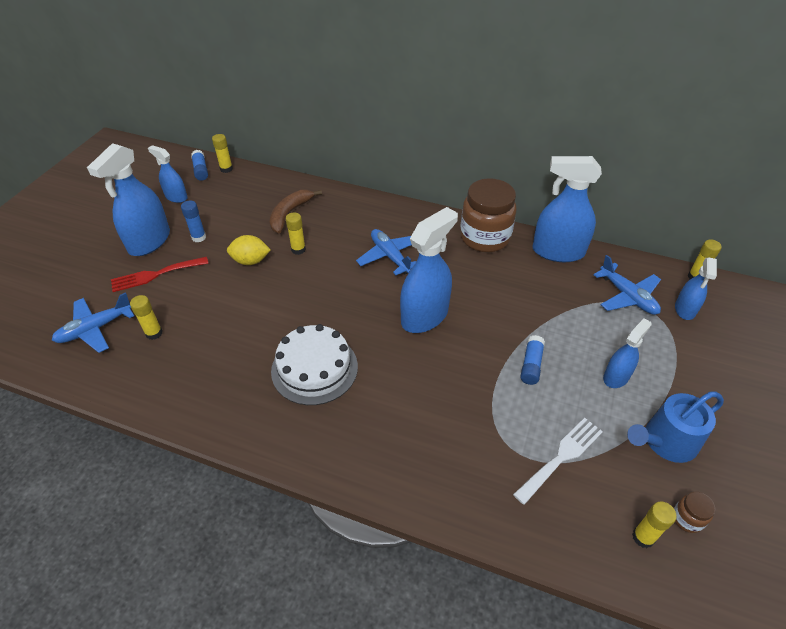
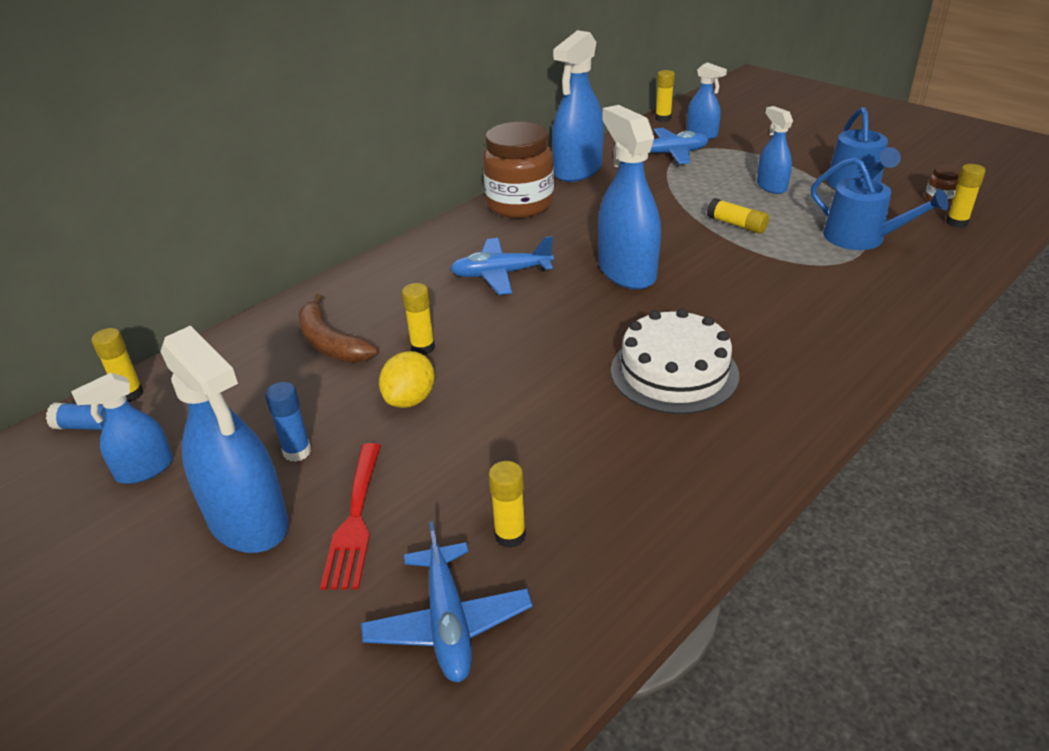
camera: 65 degrees left, 10 degrees down
white fork [513,418,603,505] -> blue watering can [811,157,949,250]
blue glue stick [520,335,545,385] -> yellow glue stick [707,198,769,234]

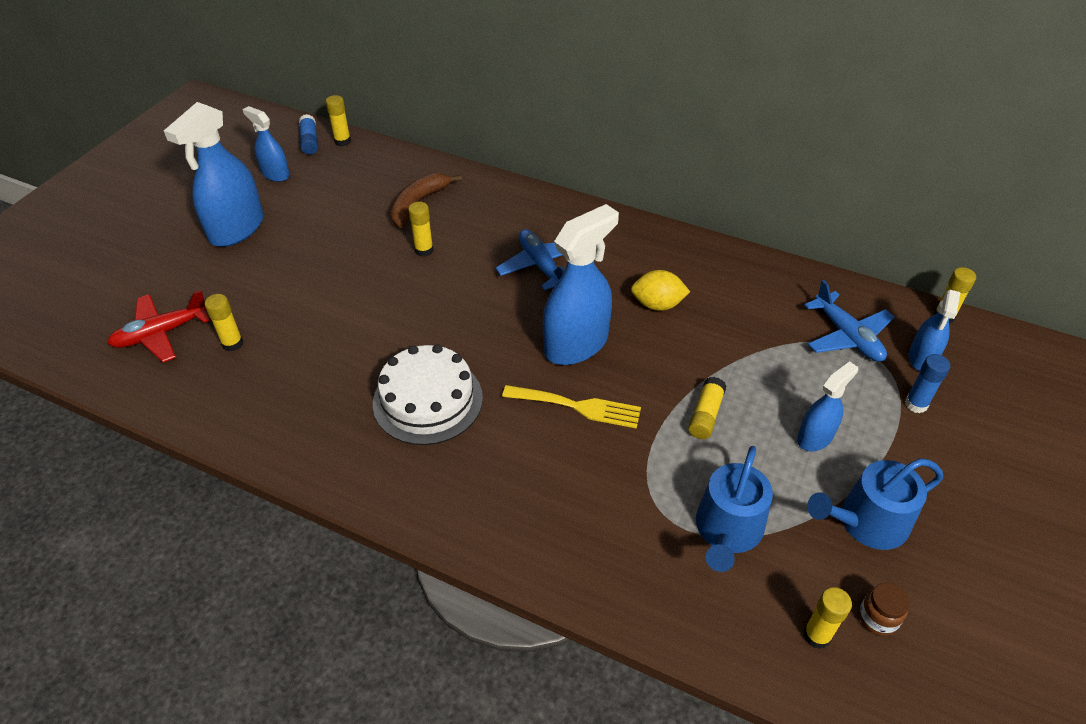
camera: 70 degrees right, 10 degrees up
blue glue stick [265,382,311,462] -> blue glue stick moved to [905,354,950,413]
red fork [320,443,381,590] -> none
blue plane [361,521,532,682] -> red plane [107,290,210,363]
yellow lemon [379,351,435,408] -> yellow lemon moved to [631,270,690,311]
brown jar [483,122,554,218] -> none
blue spray bottle [552,30,604,182] -> none
none -> yellow fork [502,385,641,429]

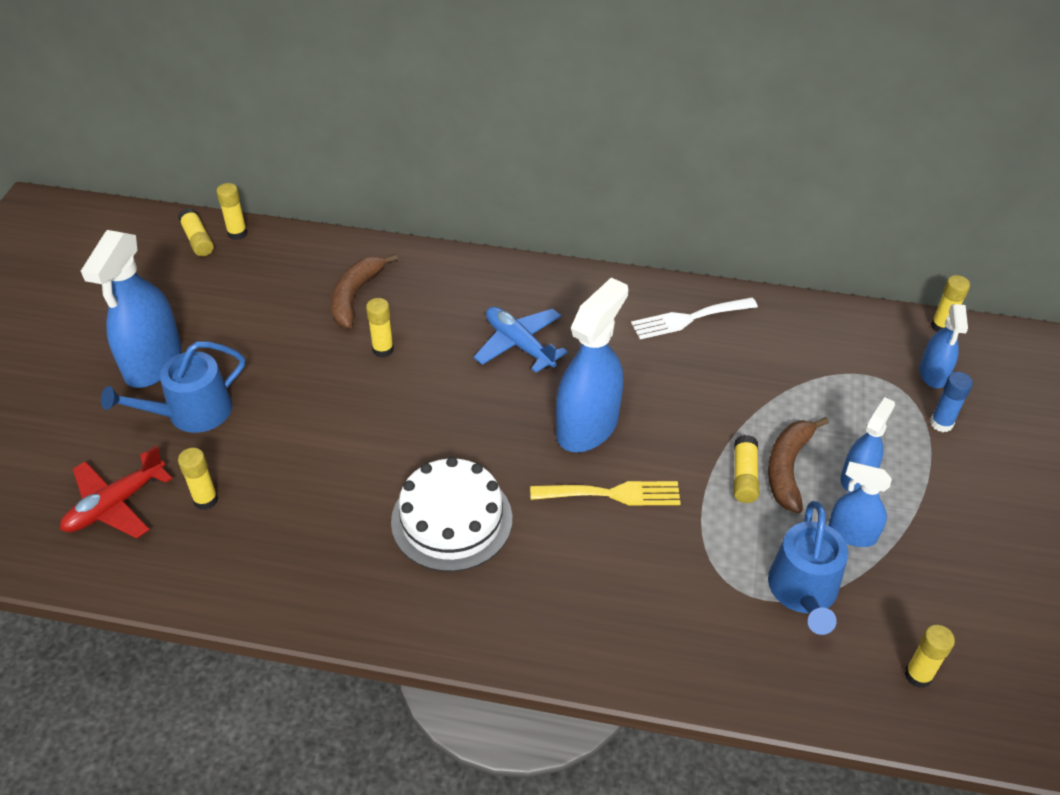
camera: 15 degrees left, 0 degrees up
blue spray bottle [242,106,290,182] -> blue spray bottle moved to [828,462,892,547]
blue glue stick [299,114,318,155] -> yellow glue stick [178,208,214,256]
yellow lemon [631,270,690,311] -> none
blue plane [804,280,894,362] -> none
blue watering can [807,458,943,550] -> blue watering can moved to [101,341,245,433]
brown jar [859,582,910,636] -> none
none -> white fork [631,297,758,339]
none -> brown banana [768,417,829,513]

